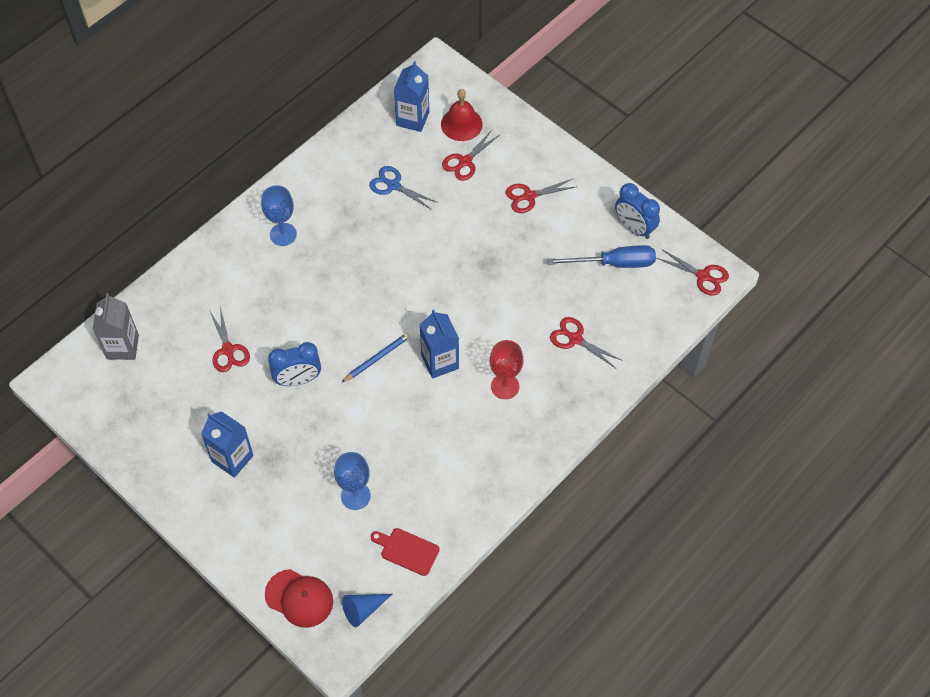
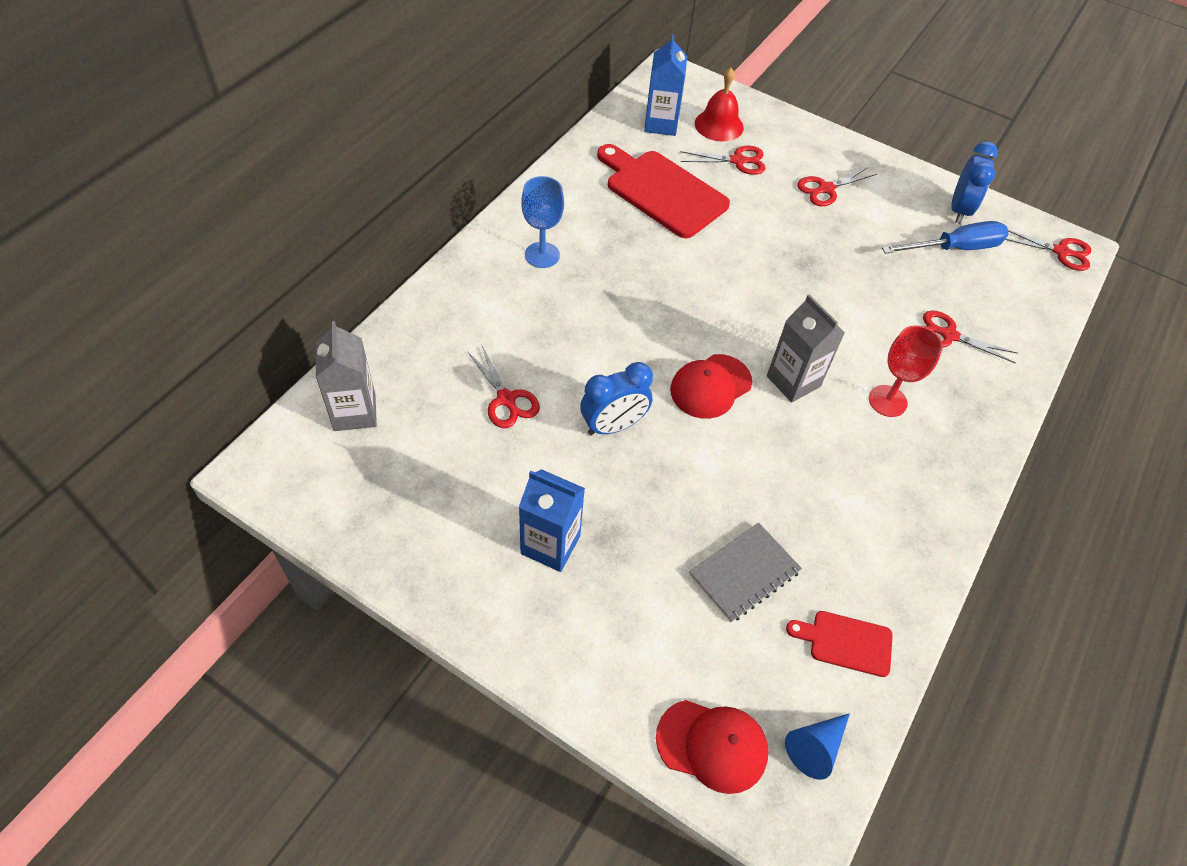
camera: 15 degrees left, 5 degrees down
blue goblet [334,452,371,510] -> grey notebook [689,522,802,622]
blue pencil [341,333,410,383] -> red cap [670,354,752,419]
blue scissors [369,166,438,210] -> red cutting board [597,144,730,238]
blue carton [419,309,459,379] -> grey carton [767,295,845,403]
red scissors [442,130,501,181] -> red scissors turned 120 degrees counterclockwise [680,146,766,175]
blue clock [615,183,660,239] -> blue clock turned 105 degrees counterclockwise [951,141,998,224]

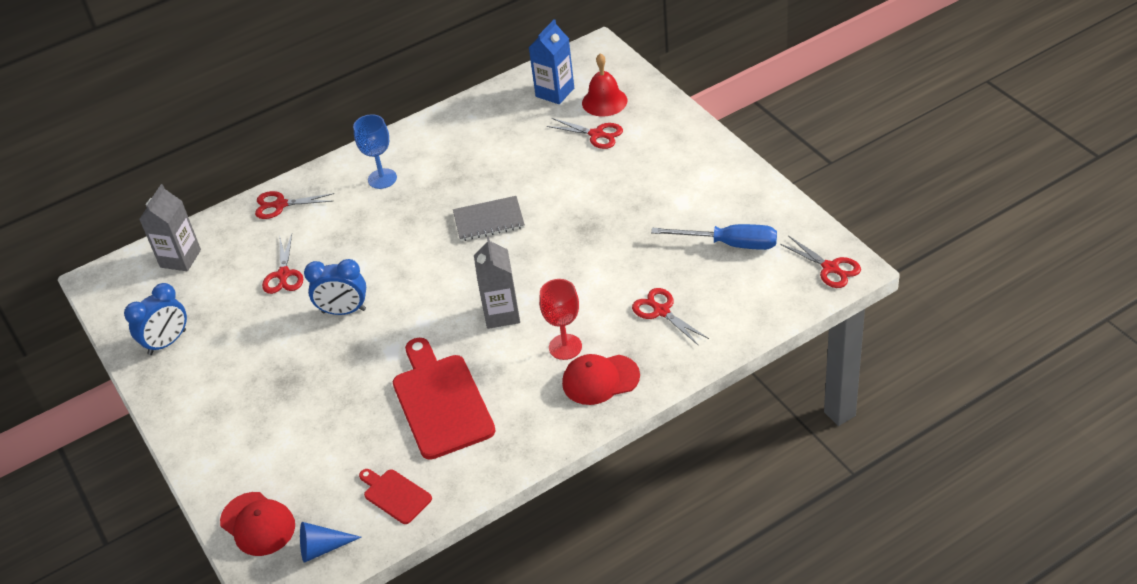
camera: 35 degrees right, 10 degrees down
blue carton [519,469,585,572] -> none
red cutting board [597,144,730,238] -> red cutting board moved to [393,338,496,460]
red cap [670,354,752,419] -> red cap moved to [562,354,640,405]
grey notebook [689,522,802,622] -> grey notebook moved to [453,196,525,241]
red scissors [797,167,877,206] -> red scissors moved to [255,191,334,219]
blue clock [951,141,998,224] -> blue clock moved to [124,283,187,355]

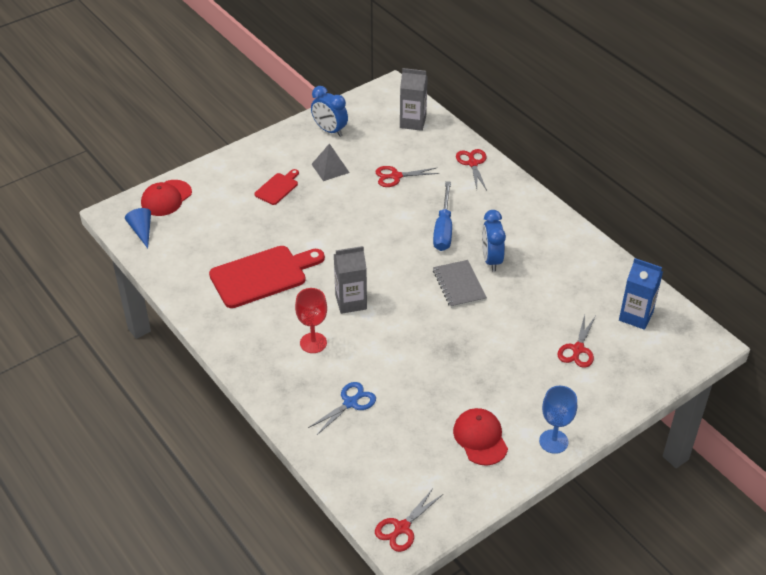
camera: 80 degrees right, 0 degrees up
blue clock [304,259,366,315] -> blue clock moved to [482,210,506,272]
blue goblet [353,114,397,189] -> blue goblet moved to [539,386,577,454]
red cutting board [359,469,432,524] -> red cutting board moved to [254,169,299,205]
red cap [562,354,640,405] -> red cap moved to [453,408,508,466]
red bell [582,53,627,117] -> none
red scissors [632,288,709,346] -> blue scissors [308,382,376,436]
blue screwdriver [651,224,777,250] -> blue screwdriver moved to [433,181,452,251]
none -> grey pyramid [312,143,350,181]

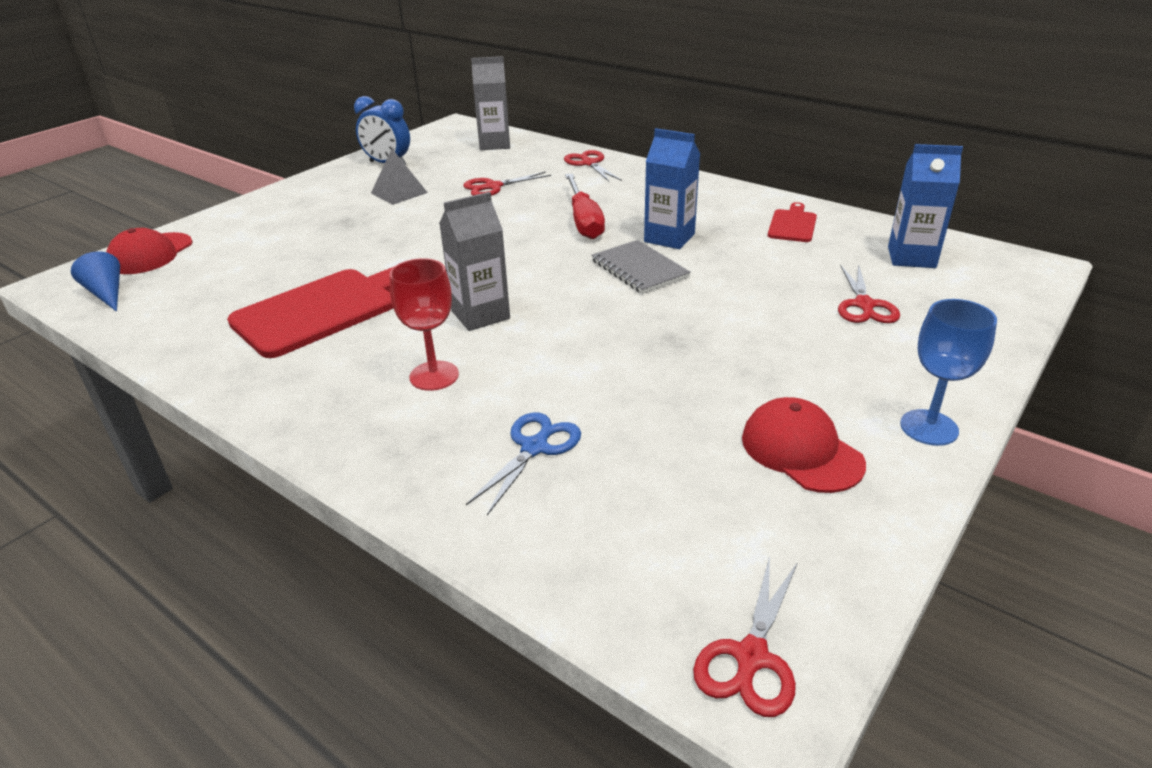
camera: 15 degrees left, 10 degrees down
red cutting board [254,169,299,205] -> red cutting board moved to [768,202,817,242]
blue screwdriver [433,181,452,251] -> red screwdriver [565,174,605,239]
blue clock [482,210,506,272] -> blue carton [644,128,700,249]

